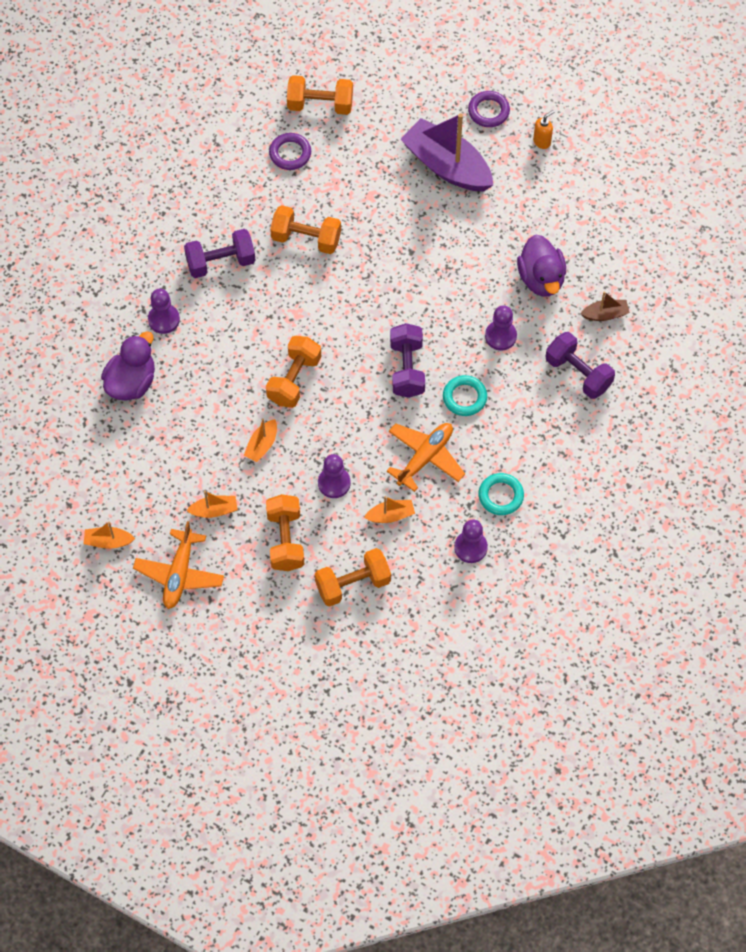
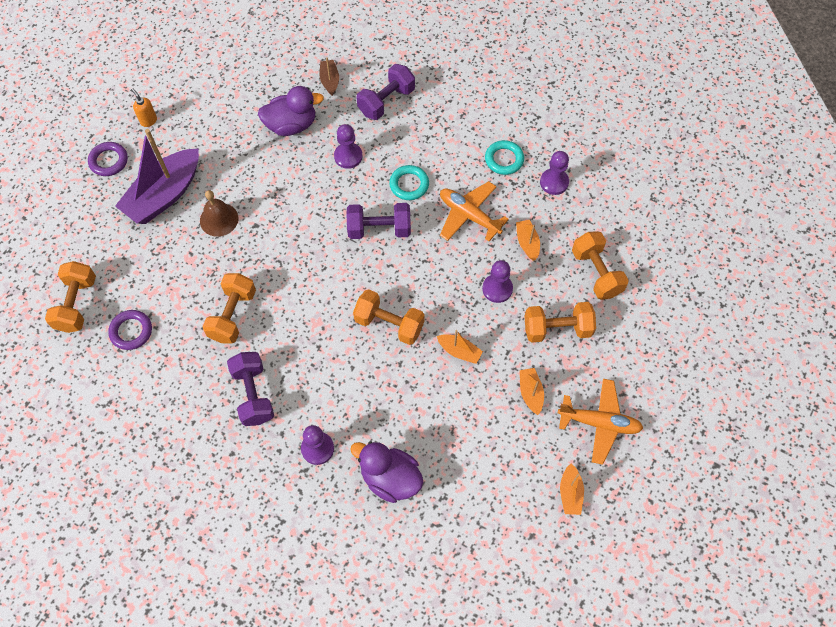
camera: 90 degrees left, 0 degrees up
none -> brown bell [200,190,238,237]

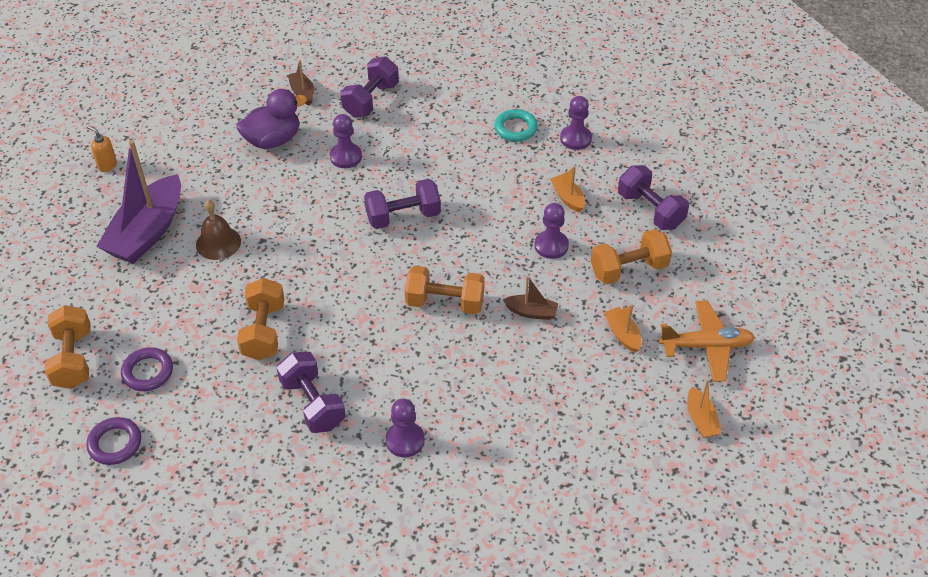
camera: 15 degrees left, 15 degrees down
purple ring [88,142,128,176] -> purple ring moved to [86,417,141,465]
purple duck [350,441,423,503] -> none
turquoise ring [389,165,429,200] -> none
orange boat [437,330,483,364] -> brown boat [503,276,558,320]
orange plane [440,181,509,241] -> none
orange dumbbell [572,231,629,300] -> purple dumbbell [618,165,689,230]

